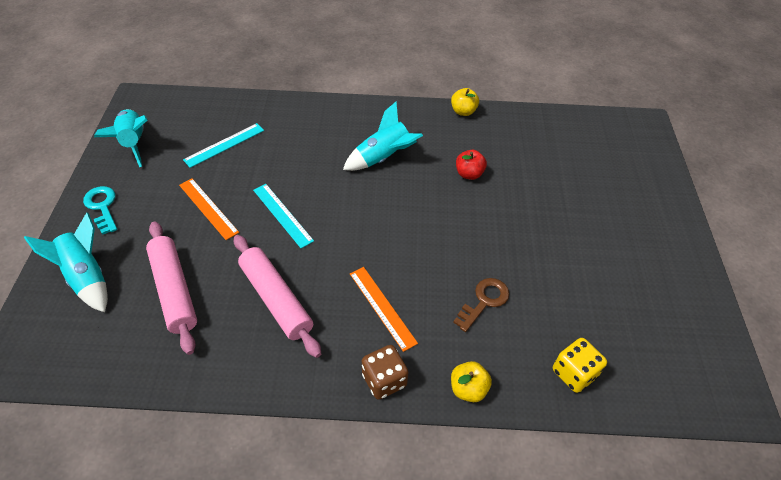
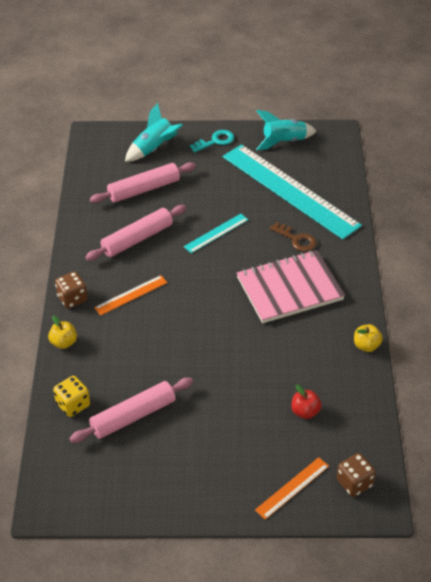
camera: 90 degrees right, 5 degrees down
orange ruler [179,179,239,240] -> orange ruler moved to [255,457,329,520]
turquoise ruler [183,123,264,168] -> turquoise ruler [223,144,362,240], size x2.36
turquoise rocket [343,102,423,171] -> pink notebook [237,250,345,323]
brown key [453,278,509,332] -> brown key moved to [270,222,317,252]
red apple [456,150,487,180] -> red apple moved to [291,384,322,419]
none -> pink rolling pin [70,378,193,443]
none -> brown dice [337,453,376,497]

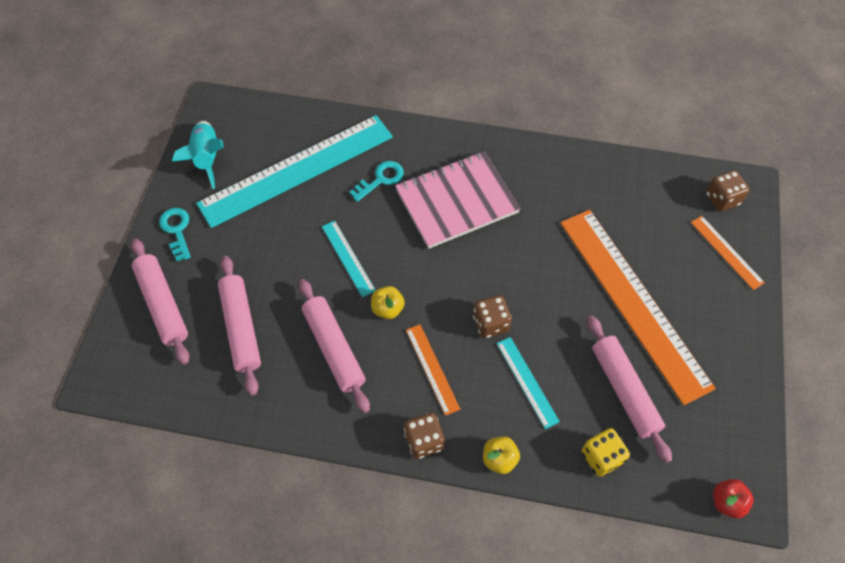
camera: 80 degrees left, 15 degrees up
turquoise rocket [125,103,183,162] -> pink rolling pin [131,239,189,365]
pink notebook [237,250,345,323] -> pink notebook turned 75 degrees clockwise [395,151,521,249]
brown key [270,222,317,252] -> turquoise key [349,161,404,202]
red apple [291,384,322,419] -> red apple moved to [713,479,754,519]
yellow apple [354,324,383,352] -> yellow apple moved to [371,286,405,319]
none -> brown dice [473,295,512,338]
none -> turquoise ruler [497,337,560,429]
none -> orange ruler [560,210,716,405]

